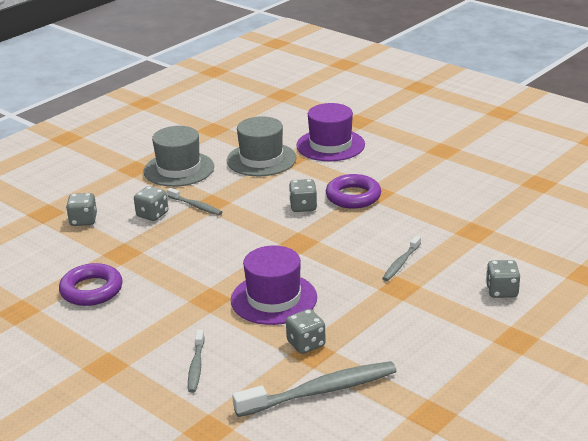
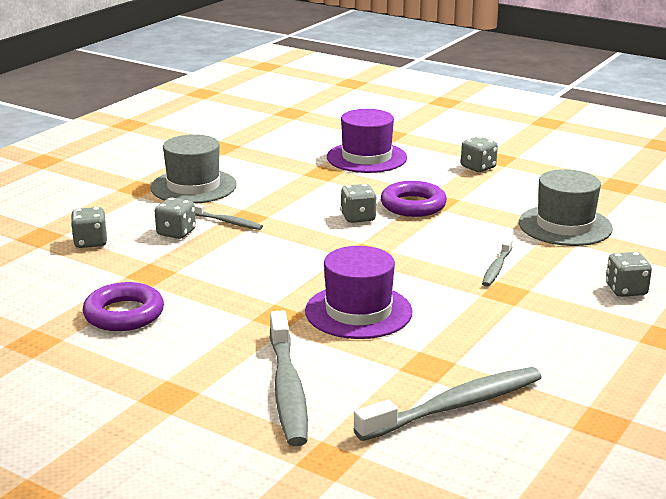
camera: 10 degrees left, 5 degrees down
grey toothbrush [188,330,205,393] -> grey toothbrush [270,310,308,446], size x1.90
grey hat [227,116,297,176] -> grey hat moved to [519,169,613,246]
grey dice [286,309,326,354] -> grey dice moved to [461,136,498,172]

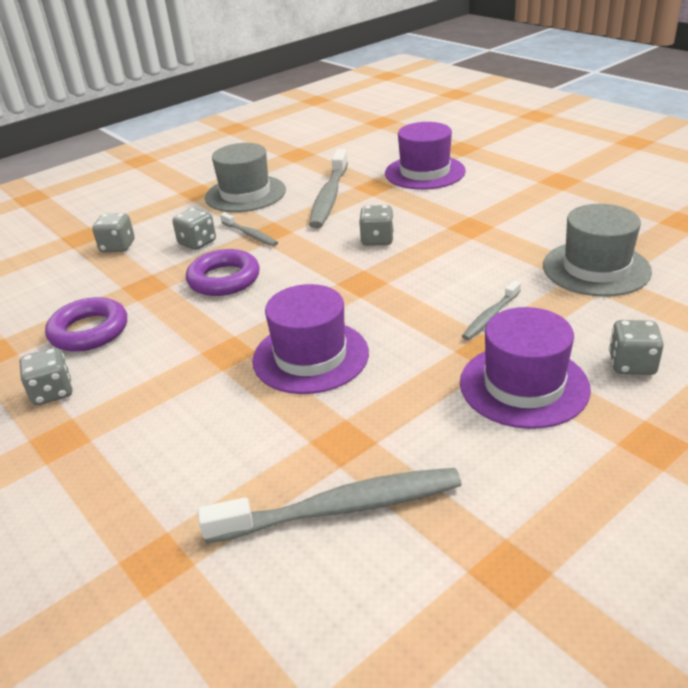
camera: 20 degrees right, 10 degrees up
grey toothbrush [270,310,308,446] -> grey toothbrush moved to [309,149,348,228]
purple ring [381,181,447,217] -> purple ring moved to [186,249,260,296]
grey dice [461,136,498,172] -> grey dice moved to [20,348,73,406]
none -> purple hat [460,307,591,429]

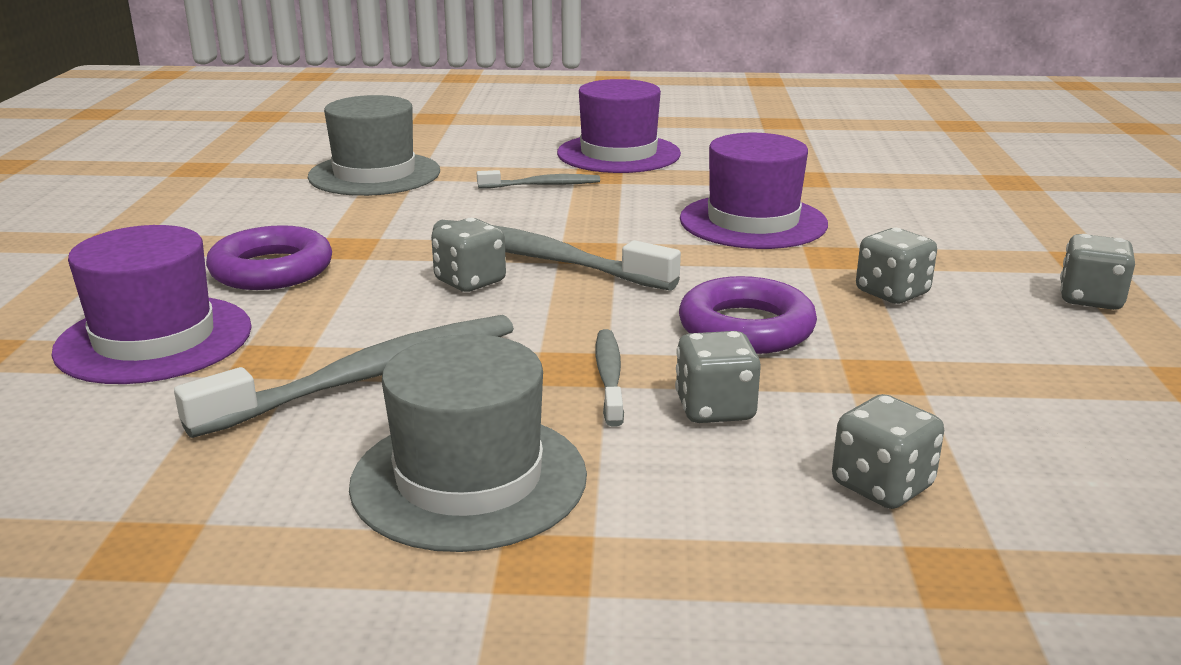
camera: 140 degrees left, 10 degrees down
purple ring [45,297,127,352] -> purple ring moved to [206,225,332,290]
grey toothbrush [198,468,461,543] -> grey toothbrush moved to [433,220,681,291]
grey dice [609,320,664,375] -> grey dice moved to [856,228,937,304]

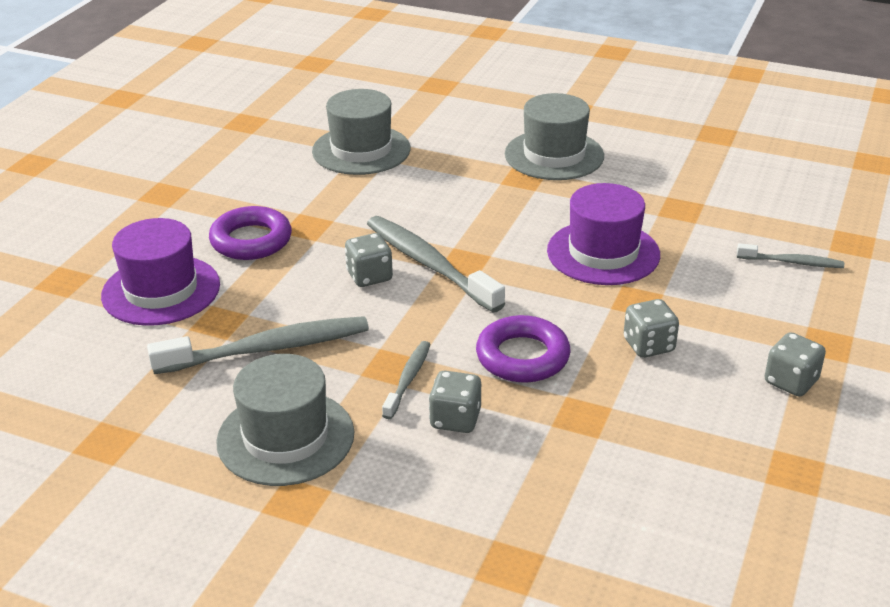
camera: 20 degrees right, 10 degrees up
grey toothbrush [477,170,600,189] -> grey toothbrush moved to [737,243,844,268]
purple hat [557,79,681,173] -> grey hat [505,93,604,180]
grey dice [832,394,944,509] -> none

